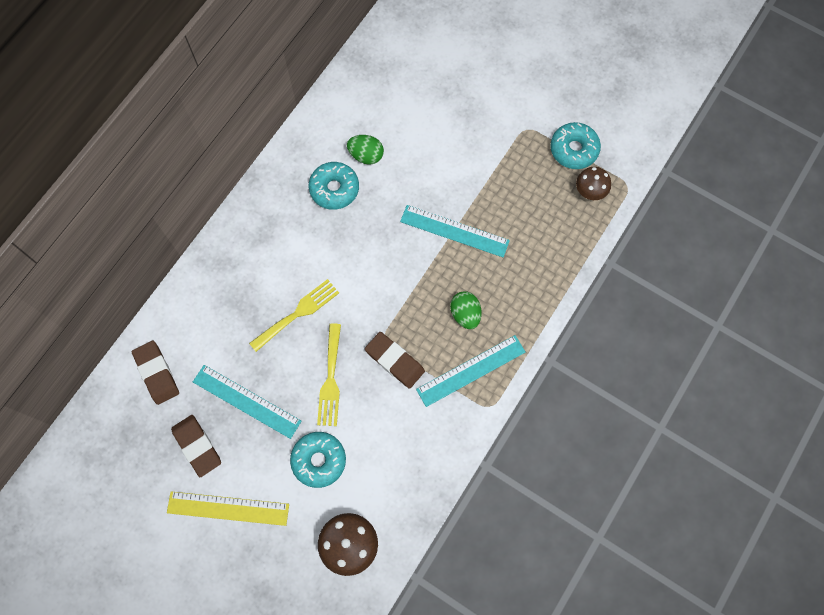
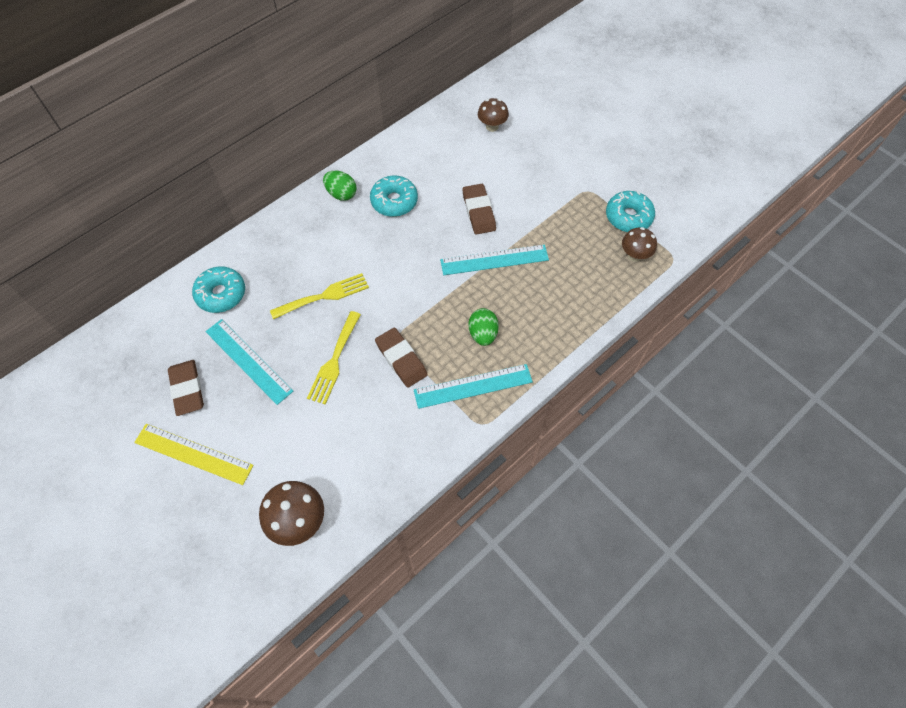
camera: 15 degrees right, 10 degrees down
brown eraser [132,341,179,405] -> brown eraser moved to [462,184,496,235]
turquoise donut [290,432,346,488] -> turquoise donut moved to [192,266,245,313]
green egg [347,135,384,165] -> green egg moved to [323,171,357,201]
turquoise ruler [400,205,510,257] -> turquoise ruler turned 45 degrees counterclockwise [440,245,549,275]
none -> brown mushroom [478,98,509,132]

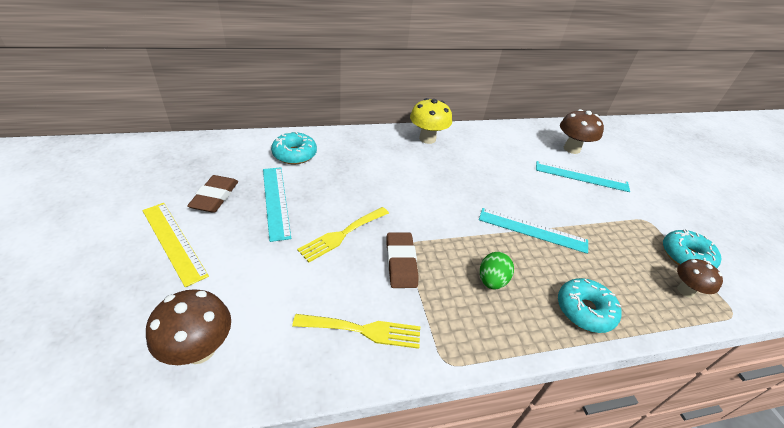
camera: 25 degrees right, 20 degrees down
yellow fork [270,273,369,319] -> yellow fork moved to [292,314,420,349]
green egg [323,171,357,201] -> yellow mushroom [410,98,452,144]
turquoise donut [370,176,418,217] -> turquoise donut moved to [558,278,622,333]
turquoise ruler [414,364,533,409] -> turquoise ruler moved to [536,161,630,192]
brown eraser [462,184,496,235] -> none
brown mushroom [478,98,509,132] -> brown mushroom [560,109,604,154], size x1.51

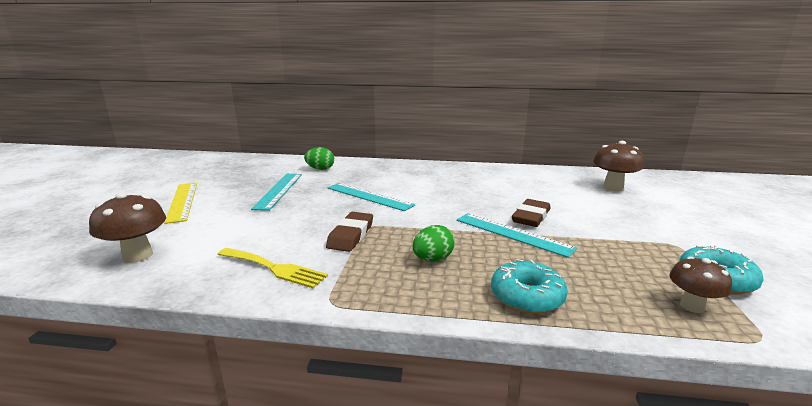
camera: 25 degrees right, 20 degrees down
brown eraser [187,175,238,213] -> brown eraser moved to [512,199,550,227]
turquoise donut [271,132,317,164] -> green egg [304,147,334,170]
yellow fork [297,207,389,262] -> none
yellow mushroom [410,98,452,144] -> none
turquoise ruler [536,161,630,192] -> turquoise ruler moved to [328,183,416,211]

